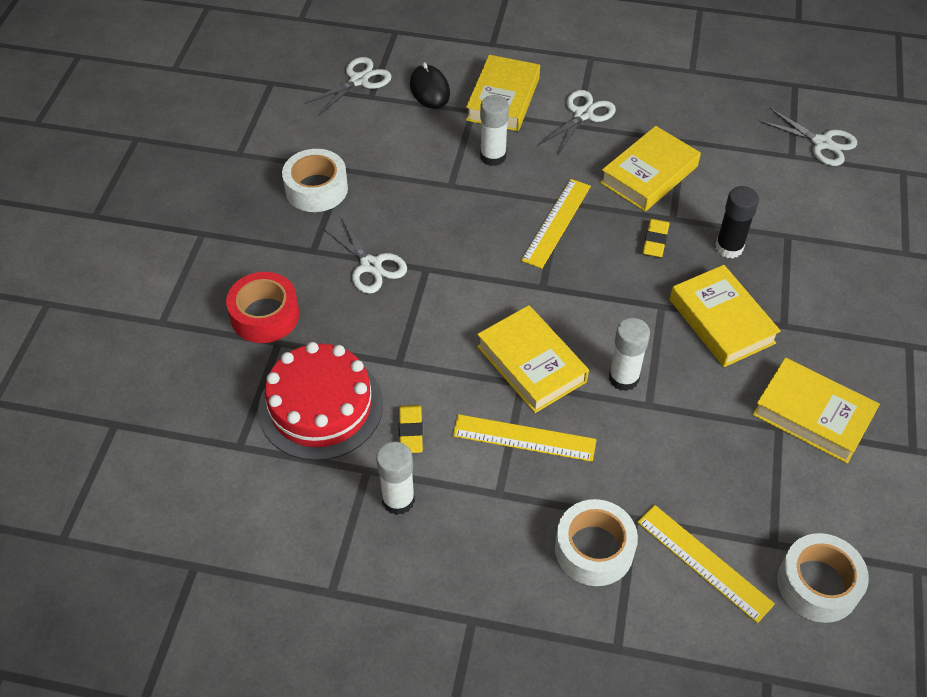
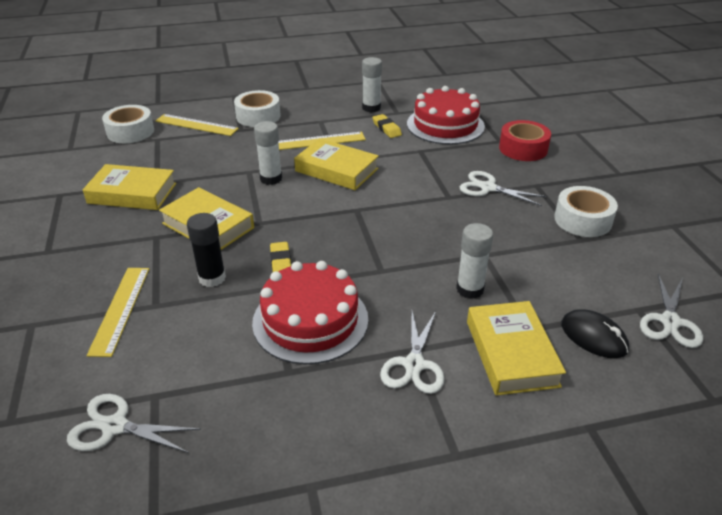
camera: 155 degrees right, 15 degrees down
yellow ruler [521,179,591,269] -> yellow ruler moved to [87,268,149,357]
yellow book [600,126,701,212] -> red cake [252,261,368,364]

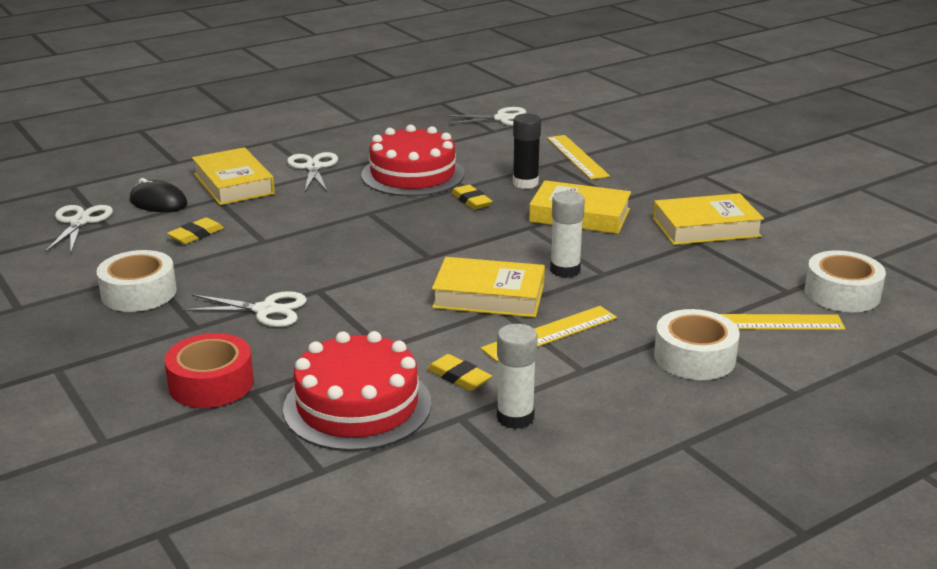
camera: 160 degrees right, 10 degrees down
white glue stick [456,223,493,299] -> none
none -> yellow eraser [167,217,224,244]

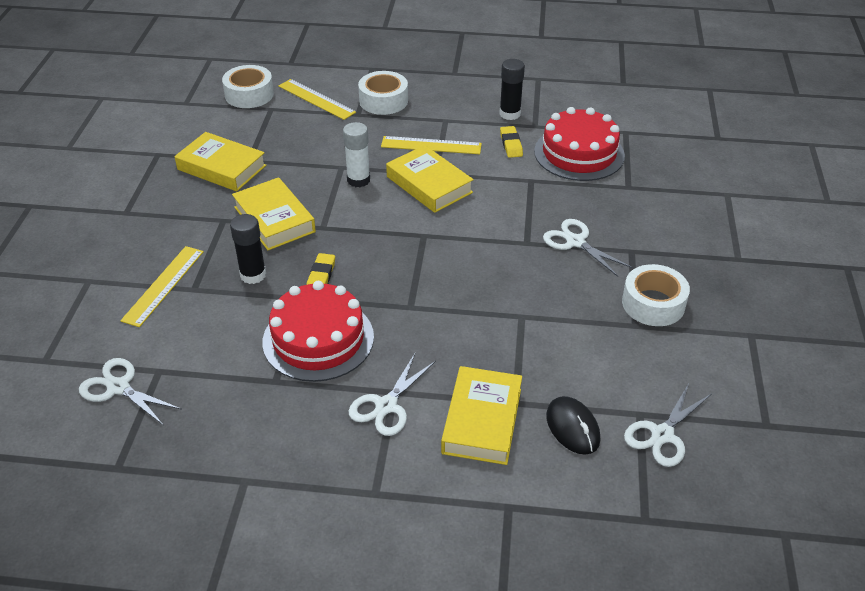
camera: 140 degrees left, 15 degrees up
red tape [164,333,254,408] -> none
yellow eraser [167,217,224,244] -> none
white glue stick [497,324,537,429] -> black glue stick [499,59,525,120]

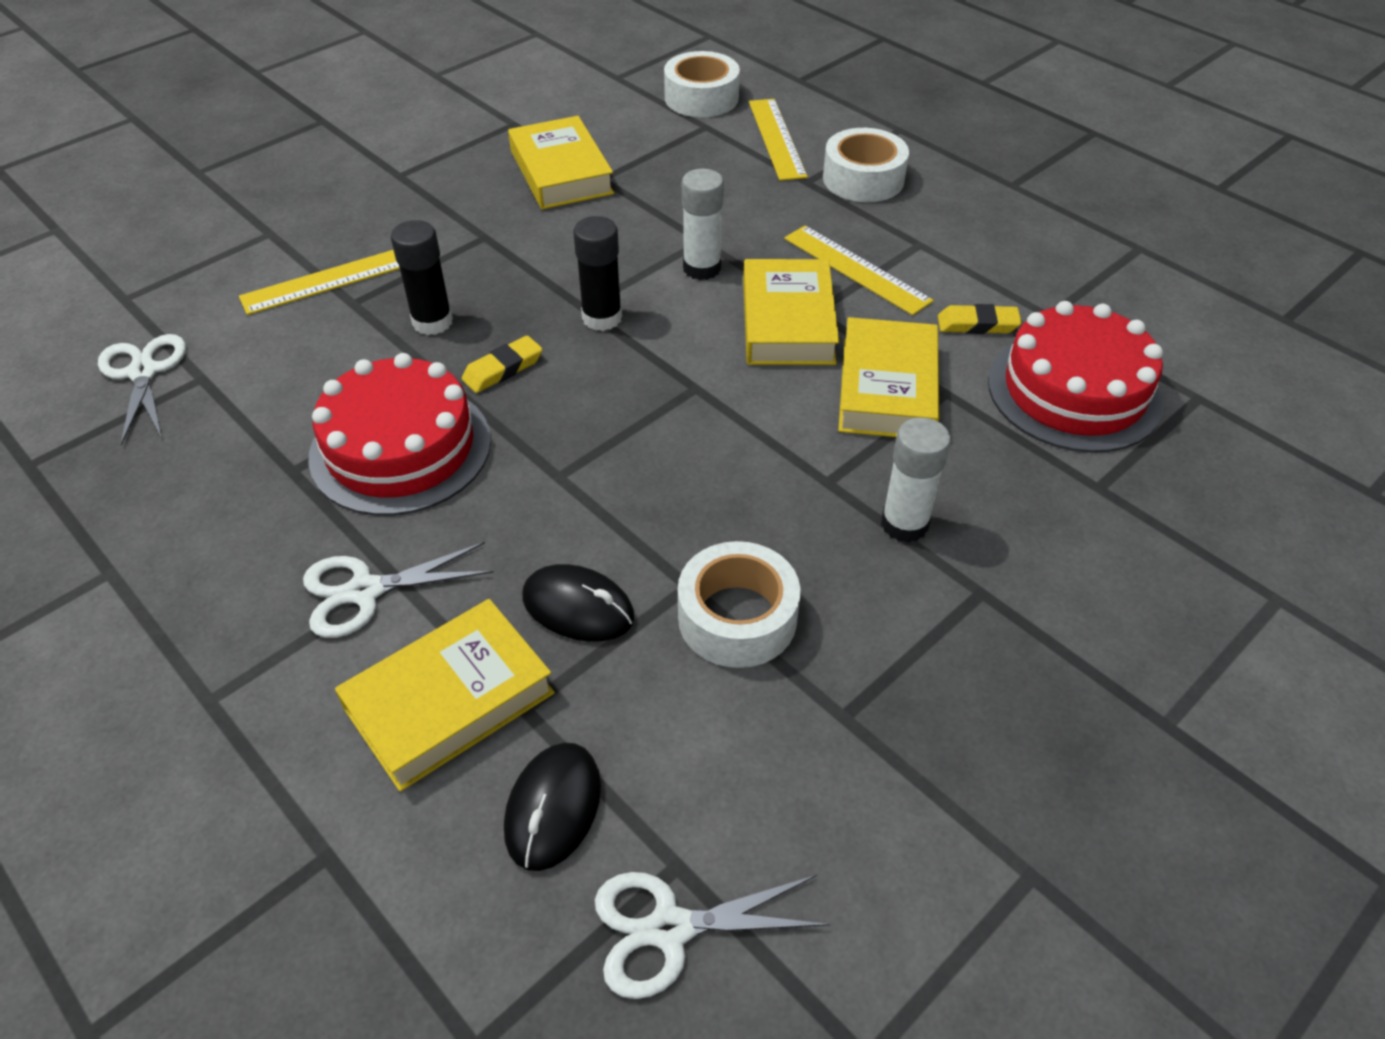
camera: 40 degrees right, 5 degrees up
yellow book [232,177,316,250] -> yellow book moved to [838,317,939,437]
black glue stick [499,59,525,120] -> black glue stick moved to [573,216,622,331]
yellow eraser [500,126,523,158] -> yellow eraser turned 60 degrees clockwise [938,304,1022,334]
white scissors [543,219,632,277] -> white glue stick [881,417,951,543]
white tape [622,264,690,326] -> white tape moved to [678,541,800,668]
none -> black mouse [522,564,635,642]

